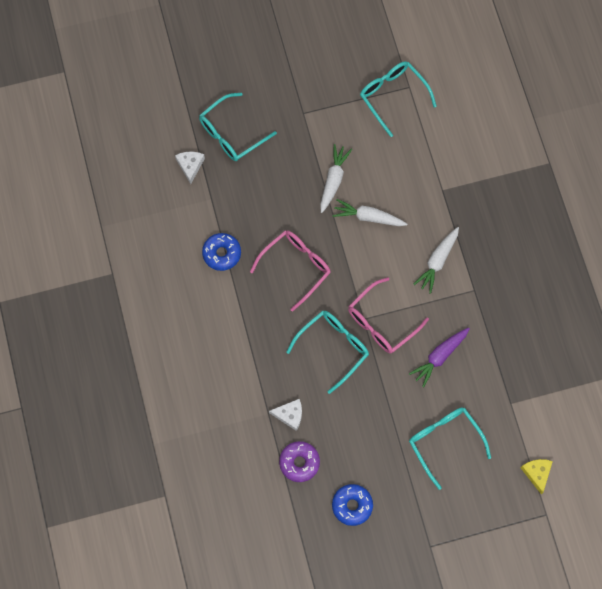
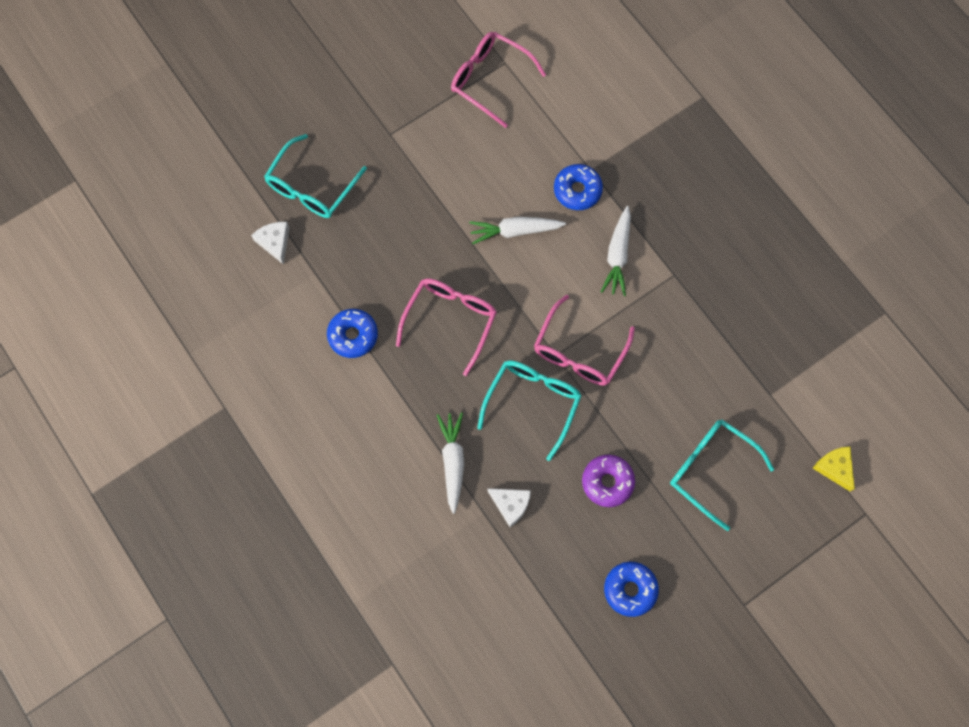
camera: 20 degrees left, 0 degrees up
white cheese [269,399,302,431] -> white cheese turned 45 degrees clockwise [487,488,531,527]
purple donut [279,441,320,482] -> purple donut moved to [582,455,635,507]
white carrot [320,144,352,213] -> white carrot moved to [437,412,464,514]
turquoise glasses [360,61,437,137] -> pink glasses [451,32,546,128]
purple carrot [409,327,470,387] -> none
none -> blue donut [554,164,603,210]

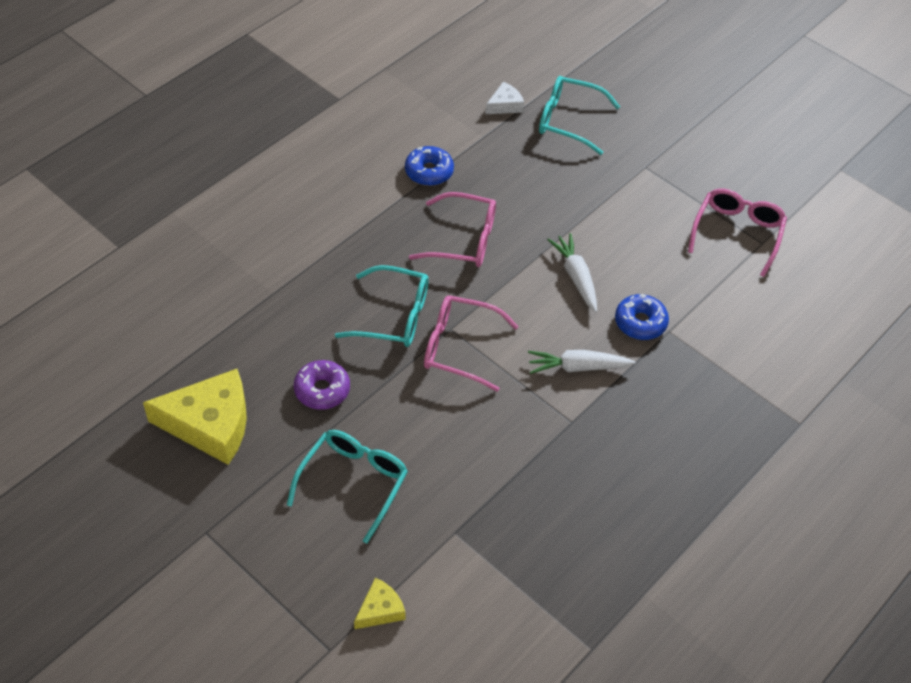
camera: 75 degrees right, 20 degrees down
white carrot [437,412,464,514] -> none
white cheese [487,488,531,527] -> none
blue donut [604,562,659,617] -> yellow cheese [143,369,247,465]

